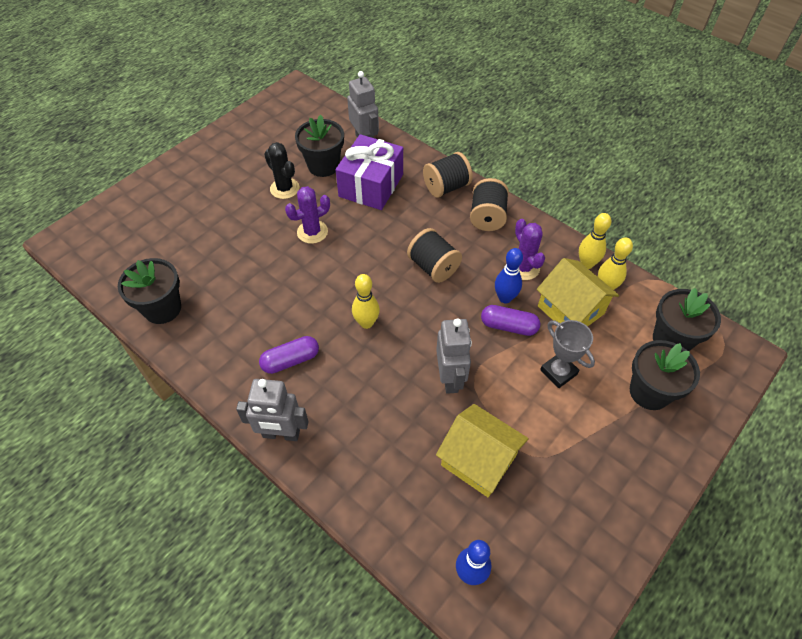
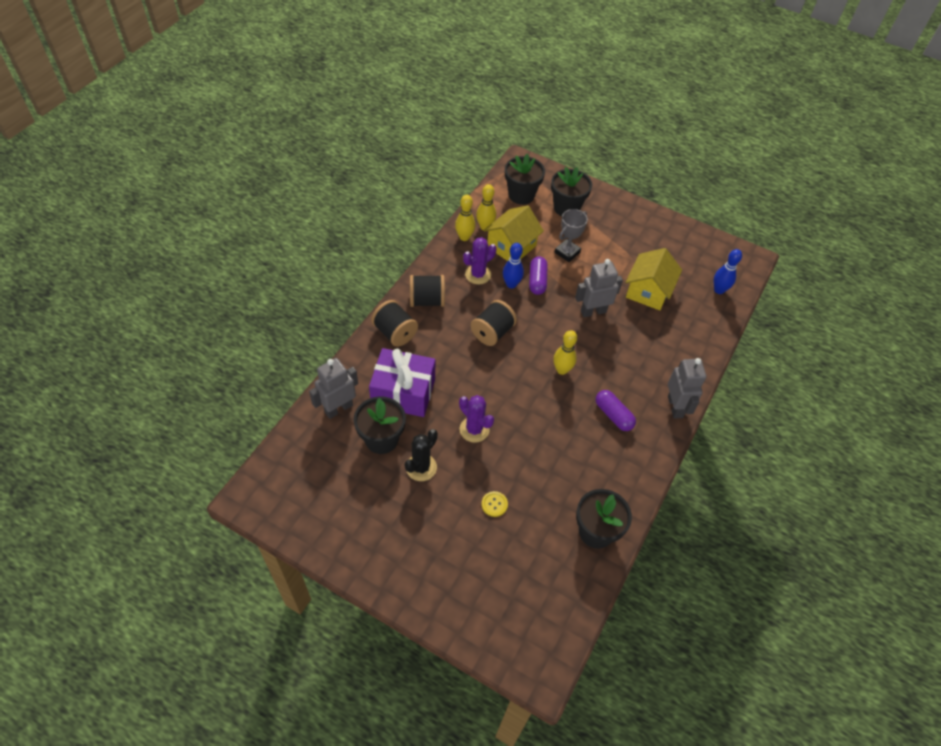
camera: 105 degrees left, 0 degrees up
none -> yellow button [481,491,508,517]

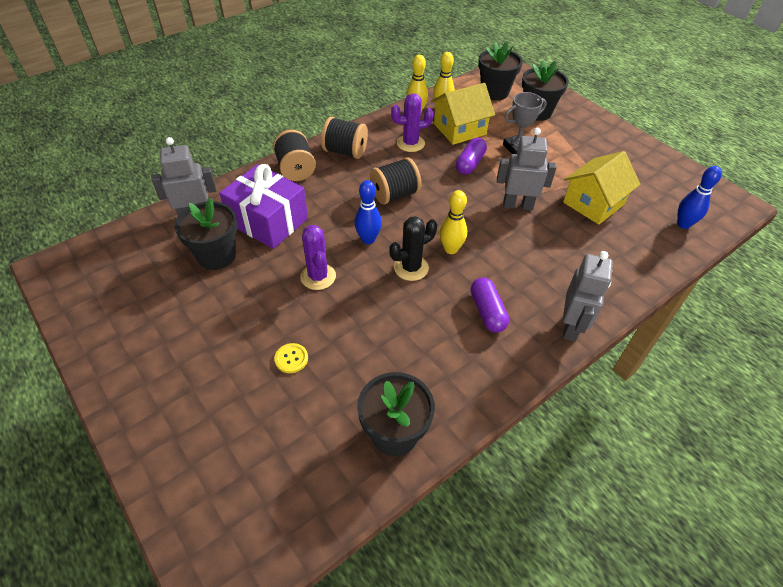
camera: 25 degrees right, 5 degrees down
black cactus [405,429,438,481] -> black cactus moved to [389,216,437,281]
blue bowling pin [503,243,524,289] -> blue bowling pin moved to [354,180,382,244]

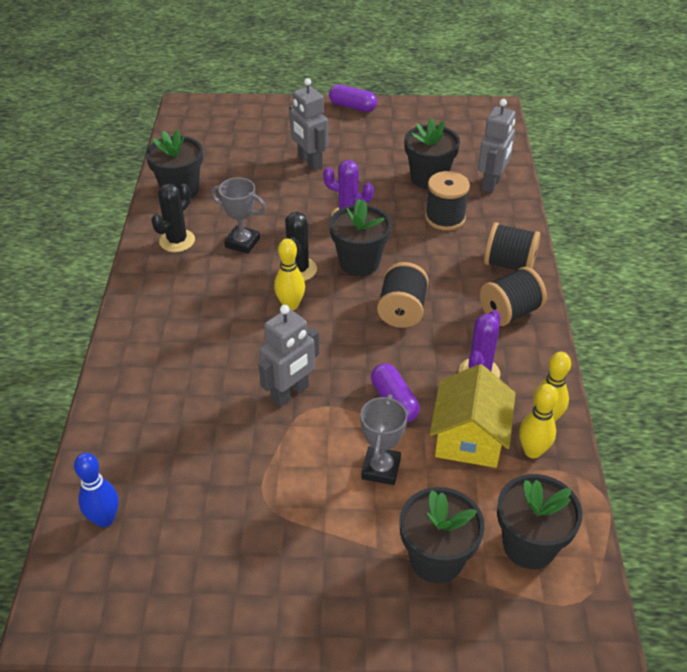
camera: 130 degrees right, 5 degrees down
purple gift [219,164,308,249] -> black spool [425,171,470,231]
yellow button [274,343,308,373] -> none
blue bowling pin [354,180,382,244] -> black flower pot [329,198,391,276]
purple capsule [471,277,509,333] -> purple capsule moved to [329,84,377,112]
yellow house [563,151,640,225] -> none
grey robot [563,251,613,342] -> grey robot moved to [289,78,328,171]
none -> black cactus [151,184,195,252]
none -> grey trophy [211,178,266,254]

